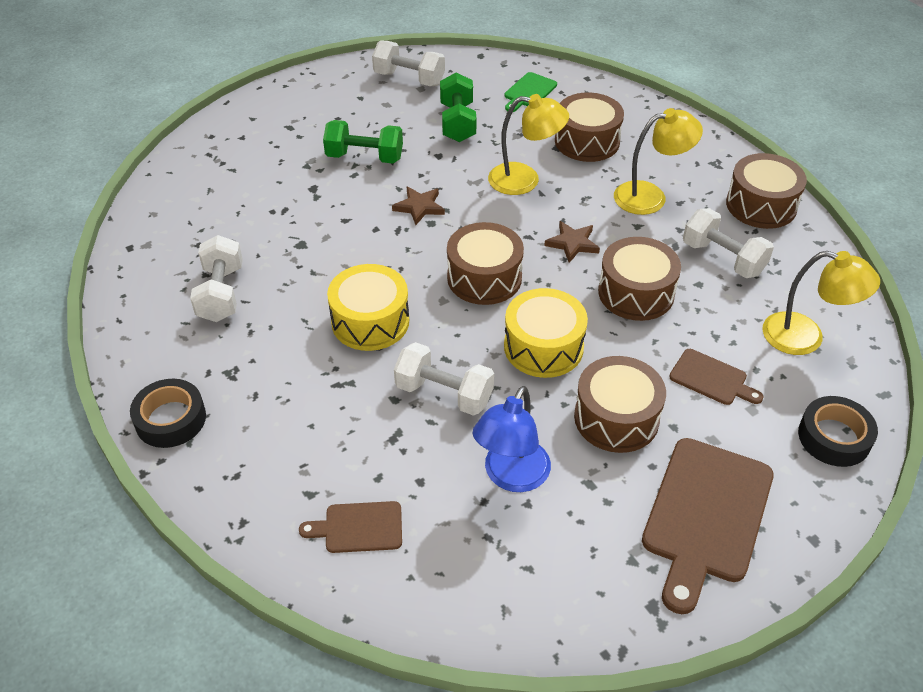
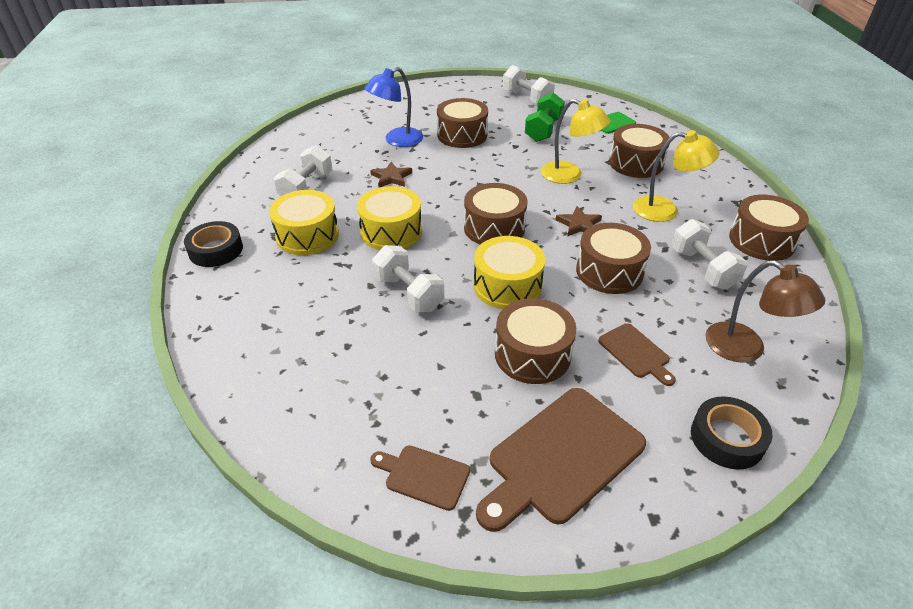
camera: 25 degrees right, 5 degrees down
brown cutting board [299,501,402,553] -> brown cutting board moved to [370,445,470,511]
green dumbbell [323,120,403,163] -> brown drum [437,98,488,148]
brown star [392,186,445,225] -> brown star moved to [370,162,412,188]
blue lamp [473,386,551,492] -> blue lamp moved to [364,67,423,147]
yellow lamp [762,251,880,355] -> brown lamp [705,260,825,363]
none -> yellow drum [269,190,339,255]

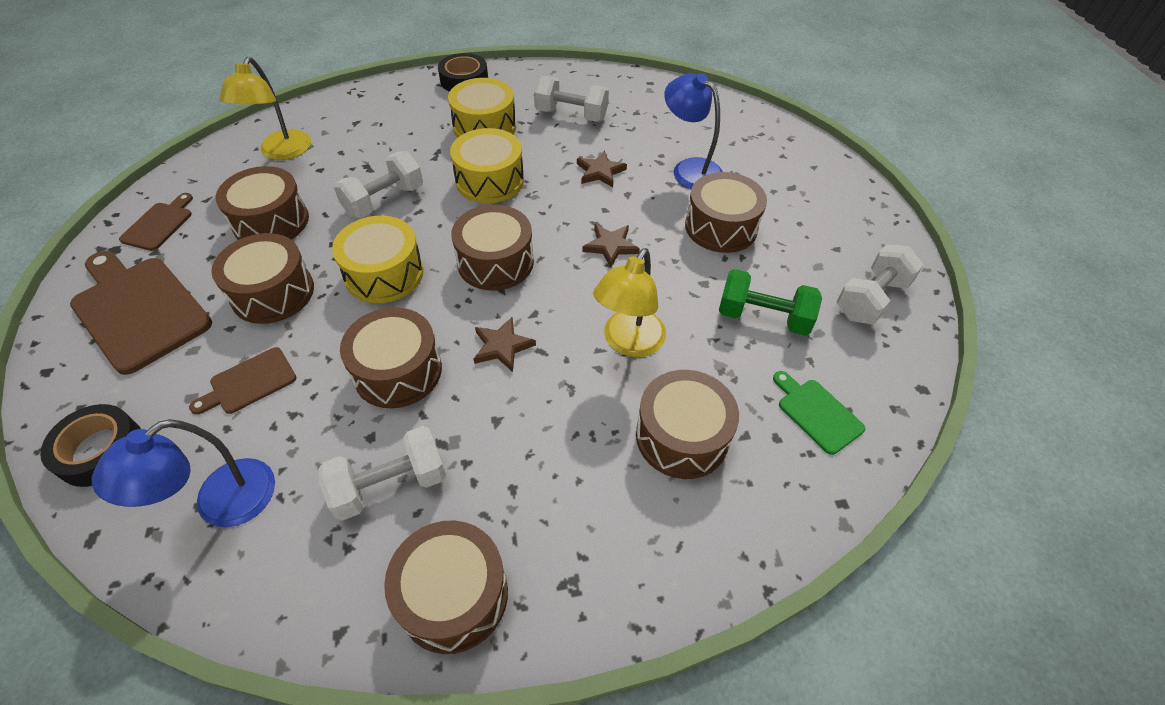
camera: 85 degrees right, 10 degrees up
yellow lamp [633,130,719,222] -> yellow lamp moved to [220,57,311,160]
brown lamp [705,260,825,363] -> blue lamp [92,419,275,527]
none -> brown drum [216,166,309,240]
none -> brown star [583,224,640,268]

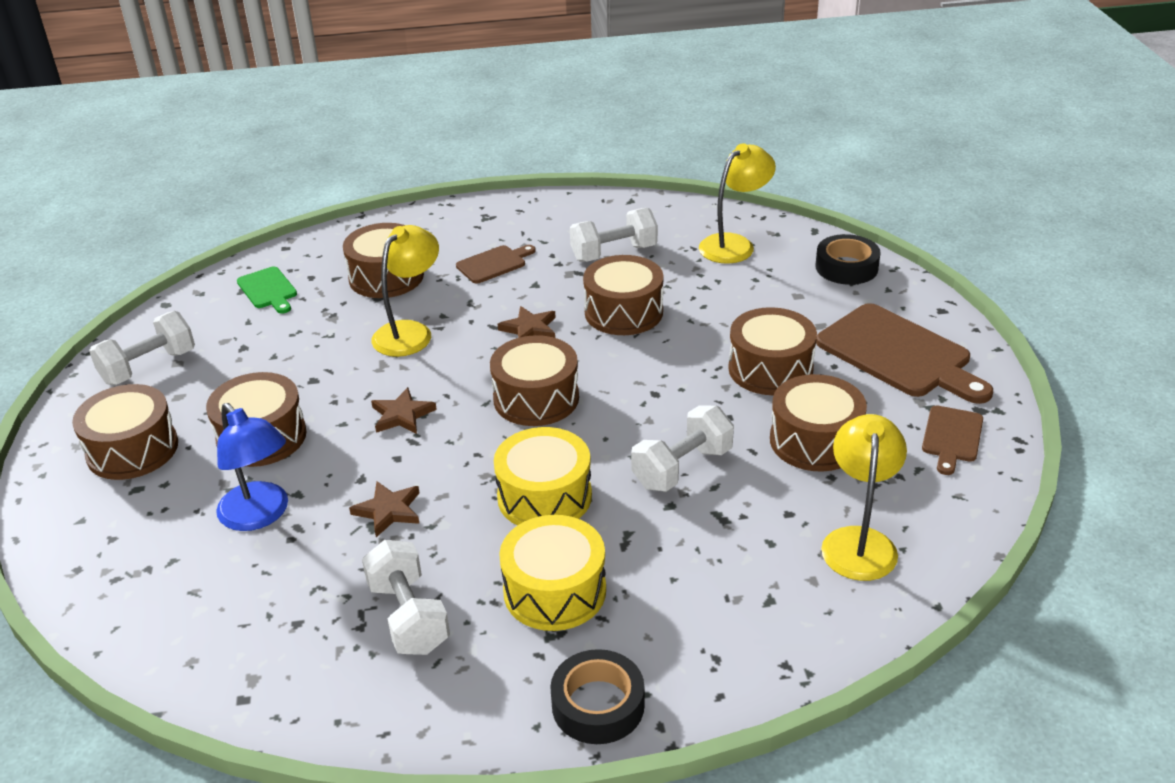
camera: 175 degrees left, 15 degrees down
blue lamp [92,419,275,527] -> yellow lamp [699,143,776,264]
brown cutting board [189,347,297,415] -> brown cutting board moved to [456,245,536,283]
yellow drum [332,216,424,303] -> none
brown drum [384,520,508,654] -> brown drum moved to [72,384,178,480]
white dumbbell [534,76,609,122] -> white dumbbell turned 45 degrees clockwise [362,540,450,655]
green dumbbell [719,269,822,336] -> none

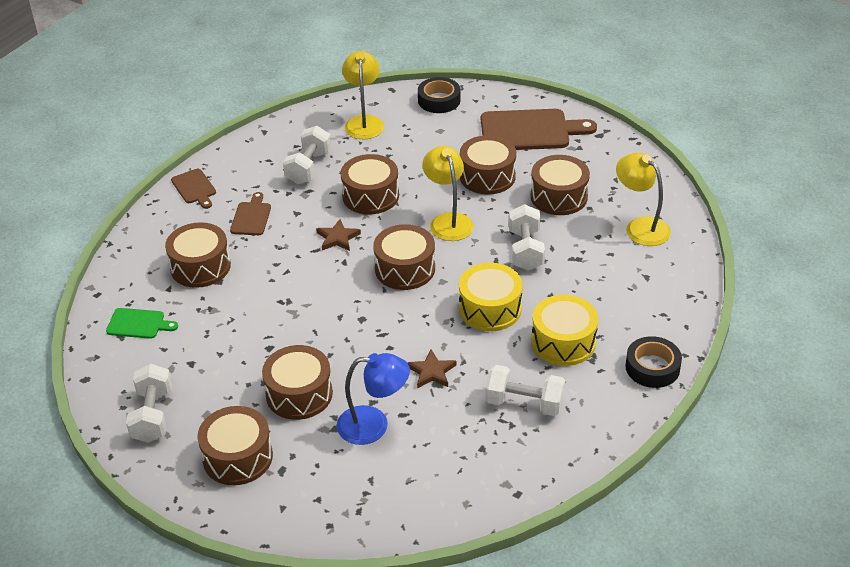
camera: 50 degrees left, 5 degrees up
yellow lamp [371,225,439,357] -> yellow lamp moved to [422,146,474,241]
brown star [371,387,437,434] -> none
brown cutting board [922,405,983,475] -> brown cutting board moved to [171,169,216,209]

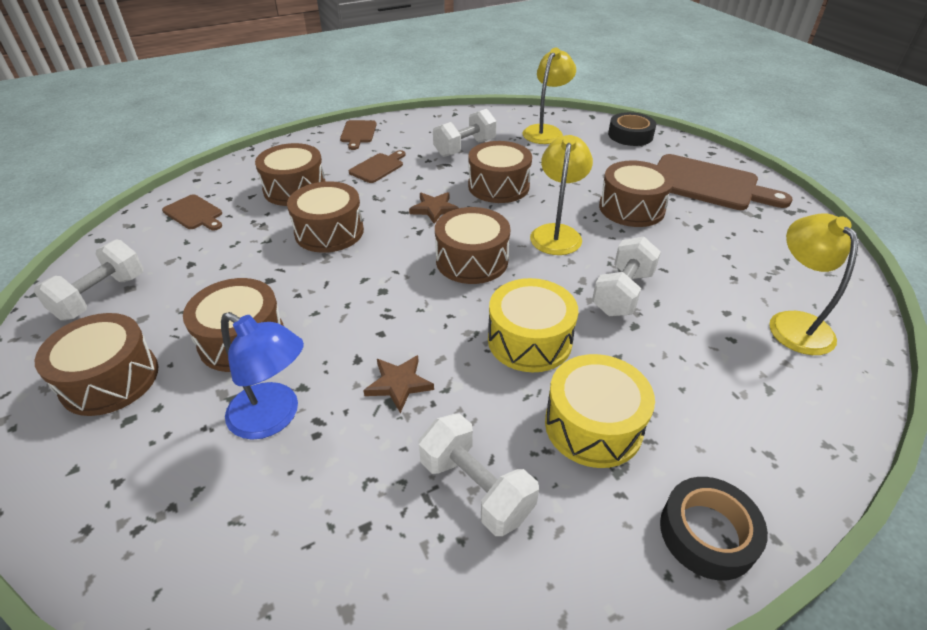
camera: 30 degrees right, 0 degrees up
green cutting board [106,308,178,339] -> brown cutting board [162,194,222,230]
brown drum [531,155,590,215] -> brown drum moved to [287,181,364,253]

